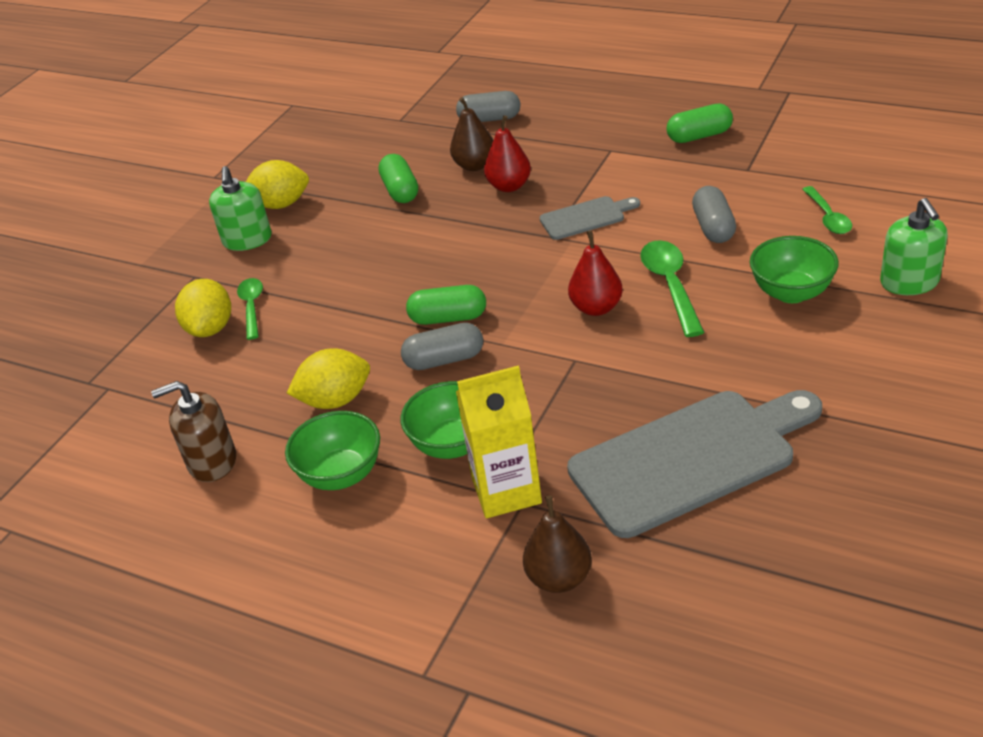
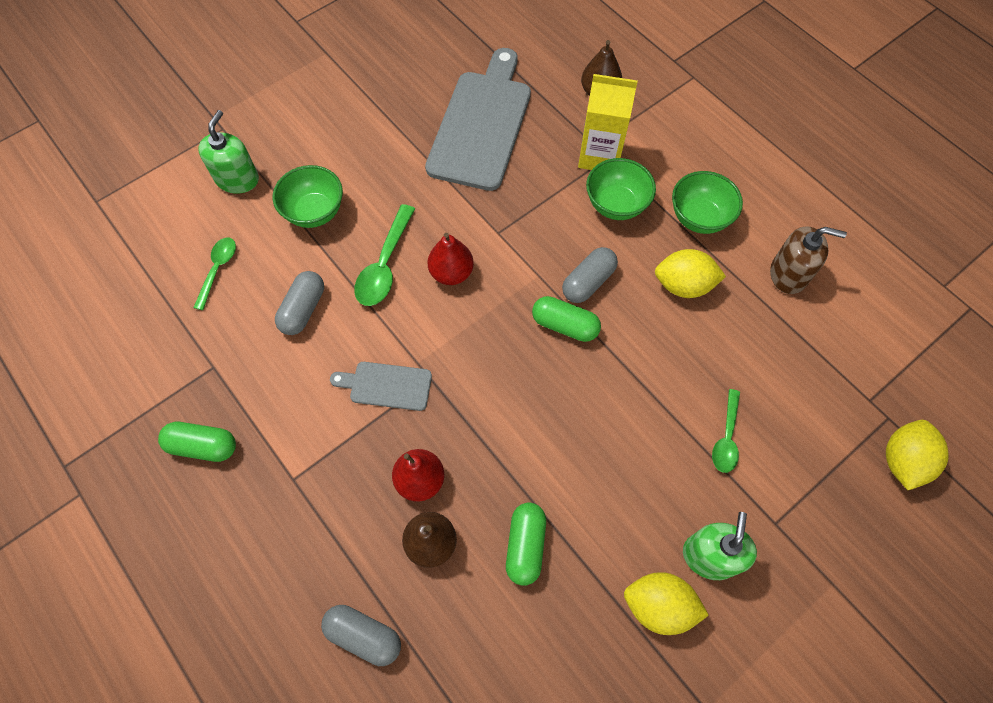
camera: 160 degrees left, 25 degrees up
yellow lemon [175,279,231,337] -> yellow lemon moved to [886,420,949,490]
grey capsule [401,323,483,370] -> grey capsule turned 60 degrees counterclockwise [562,247,618,303]
grey cutting board [567,390,822,538] -> grey cutting board turned 105 degrees clockwise [425,48,531,191]

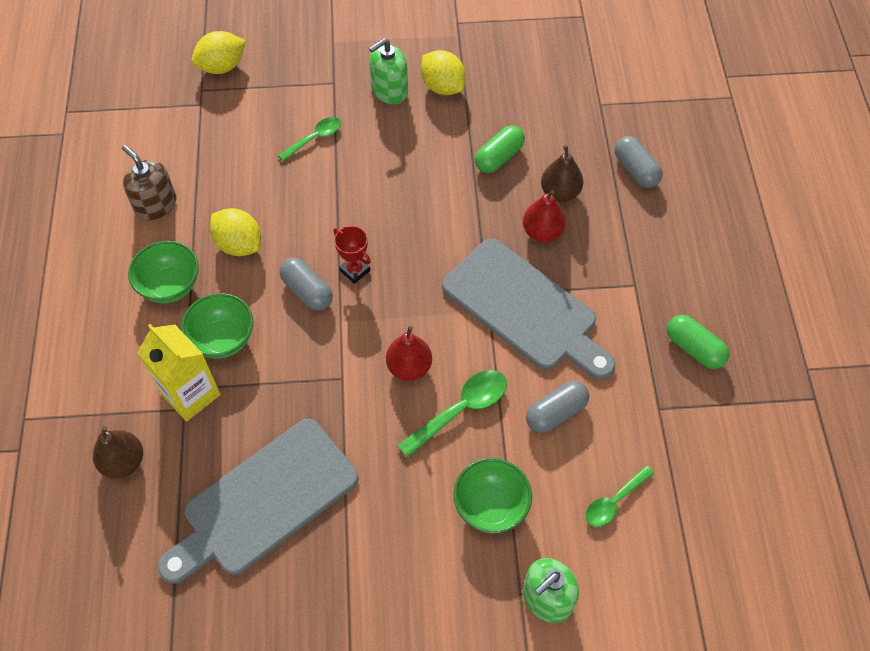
camera: 145 degrees left, 5 degrees down
grey cutting board [330,362,432,411] -> grey cutting board [442,238,616,380], size x2.06
green capsule [532,296,601,342] -> red trophy [333,226,371,284]
grey capsule [562,247,618,303] -> grey capsule turned 60 degrees clockwise [279,258,333,311]

